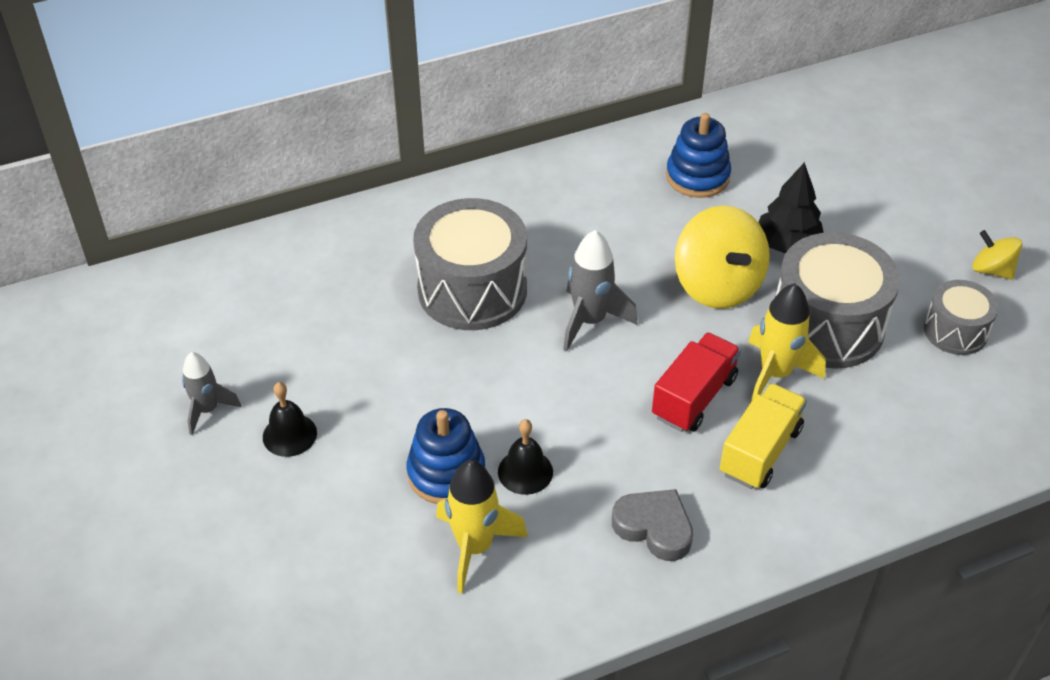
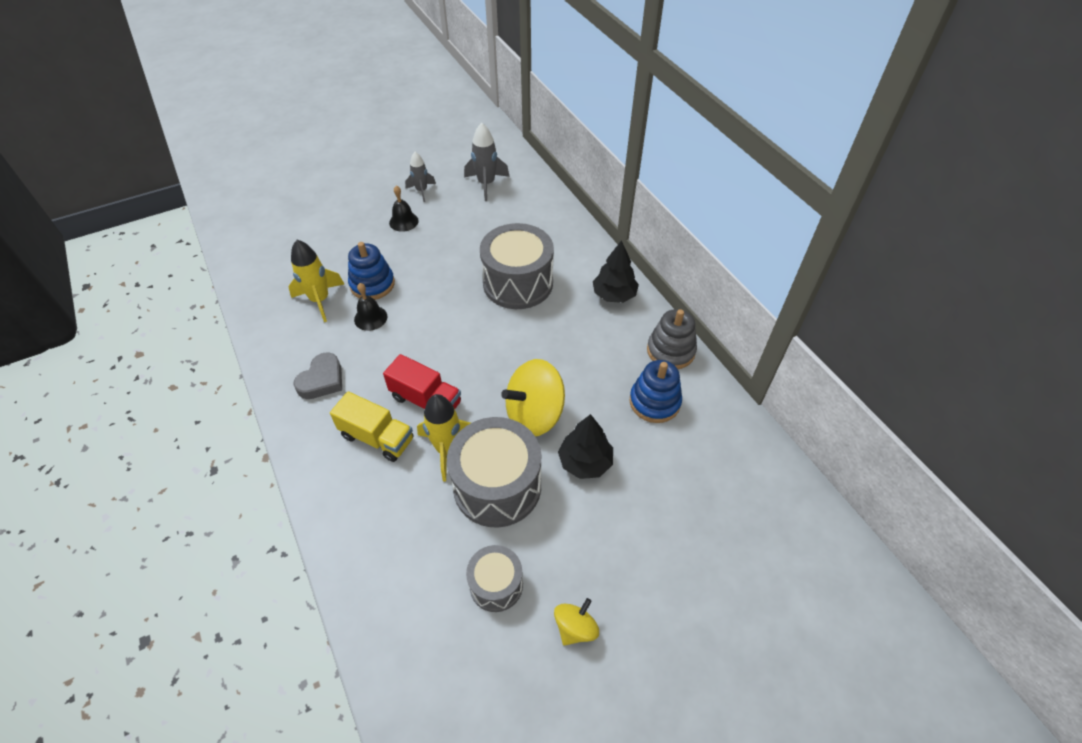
camera: 85 degrees right, 5 degrees up
grey rocket [563,230,637,352] -> grey rocket moved to [464,123,510,201]
none -> black tree [593,240,639,303]
none -> grey stacking toy [647,309,697,369]

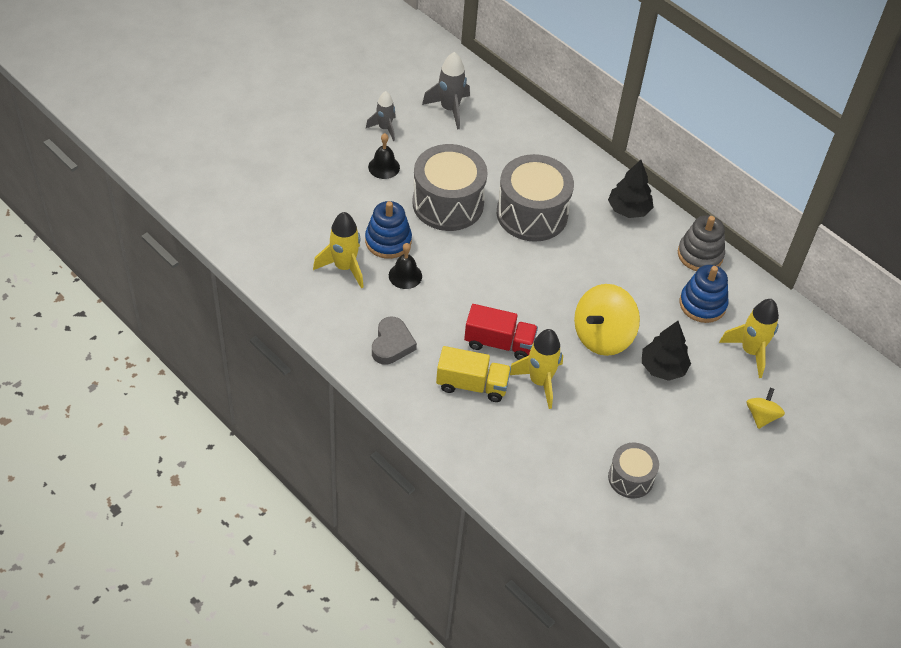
camera: 20 degrees left, 0 degrees up
grey drum [447,417,541,527] -> grey drum moved to [412,144,487,231]
yellow spinning top [554,598,599,646] -> yellow spinning top moved to [746,388,785,429]
none -> yellow rocket [719,299,779,378]

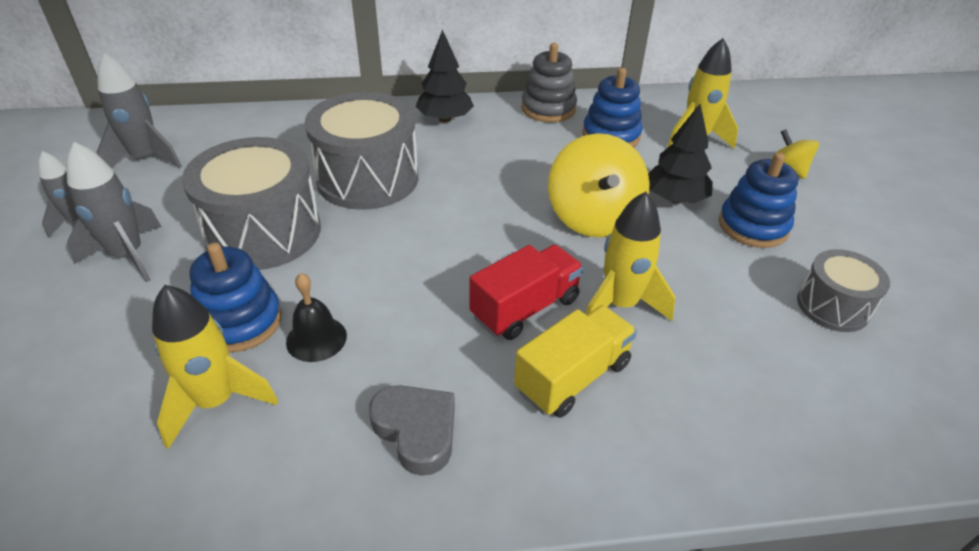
camera: 50 degrees left, 10 degrees down
black bell [368,133,400,179] -> grey rocket [66,142,162,282]
none -> blue stacking toy [719,153,798,248]

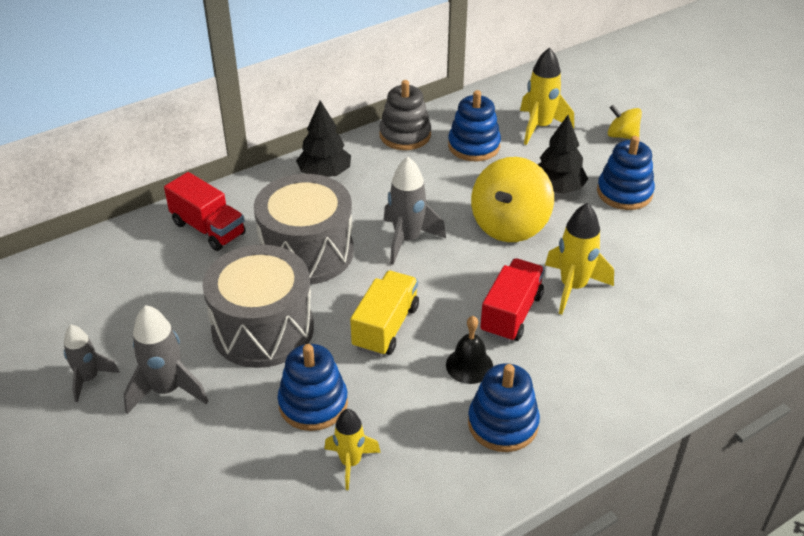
camera: 25 degrees left, 0 degrees up
grey rocket [97,53,182,169] -> grey rocket moved to [384,157,446,265]
yellow rocket [152,285,278,449] -> yellow rocket [325,409,381,490], size x0.66
black bell [286,273,347,362] -> black bell moved to [446,316,493,384]
grey heart [369,385,455,476] -> blue stacking toy [468,363,540,452]
yellow truck [514,305,637,418] -> yellow truck moved to [350,271,419,356]
yellow spinning top [548,133,650,237] -> yellow spinning top turned 60 degrees clockwise [471,157,554,242]
grey drum [797,249,890,332] -> none
none -> red truck [164,172,246,251]

